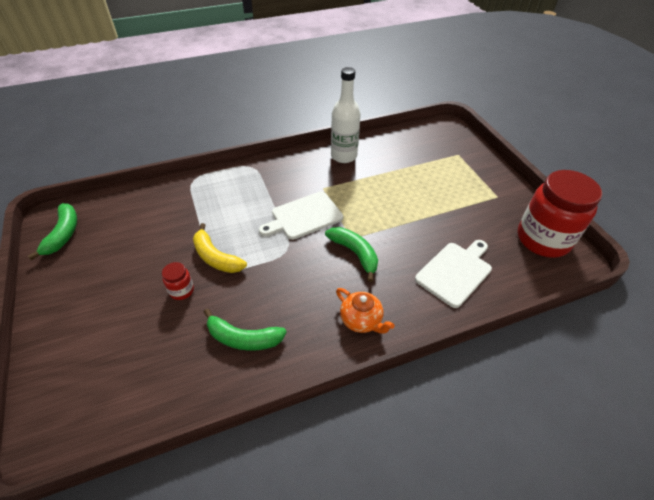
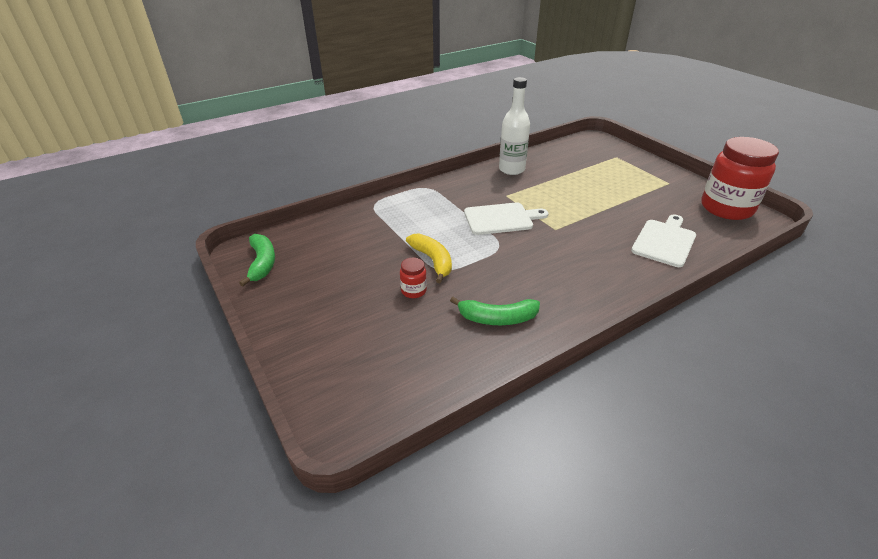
camera: 10 degrees left, 10 degrees down
yellow banana [193,223,247,273] -> yellow banana turned 150 degrees counterclockwise [406,234,452,283]
white cutting board [259,191,343,240] -> white cutting board turned 150 degrees counterclockwise [464,202,548,235]
green banana [325,227,378,282] -> none
orange teapot [336,288,395,334] -> none

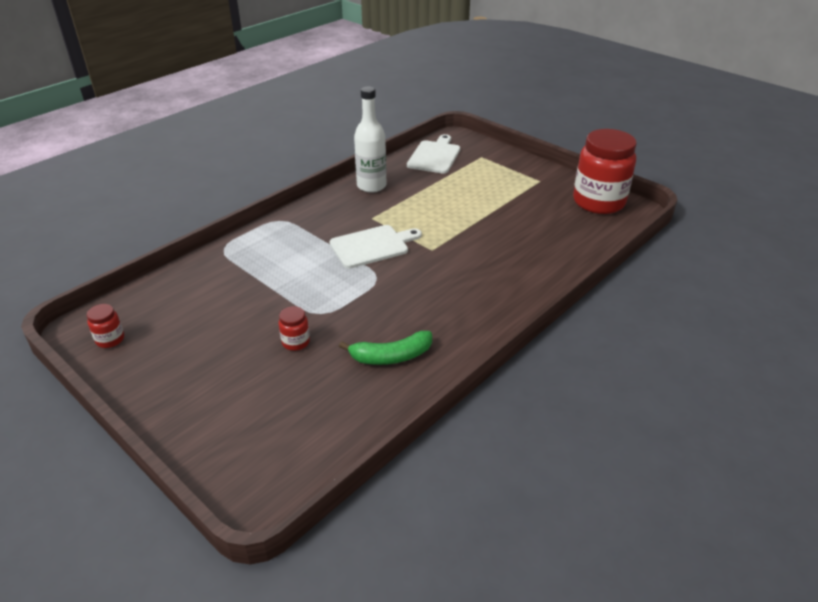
camera: 15 degrees left, 0 degrees up
green banana [239,234,275,286] -> red jar [87,304,124,348]
yellow banana [406,234,452,283] -> none
white cutting board [631,214,696,267] -> white cutting board moved to [407,134,460,174]

